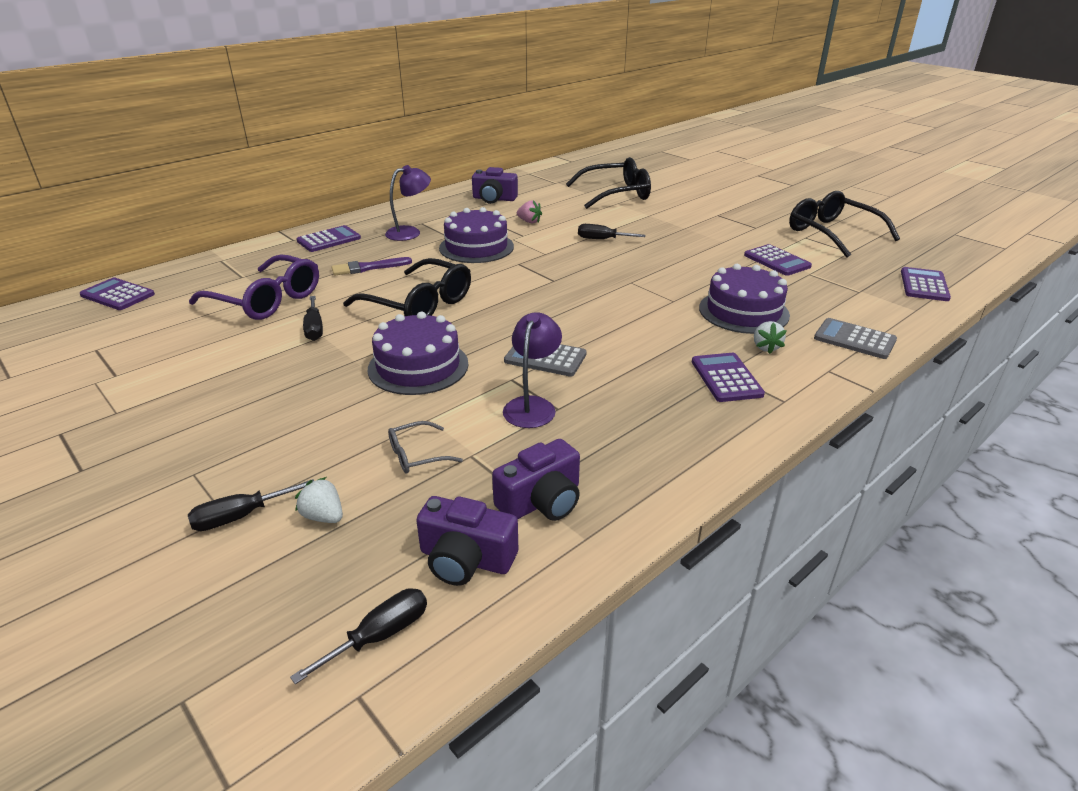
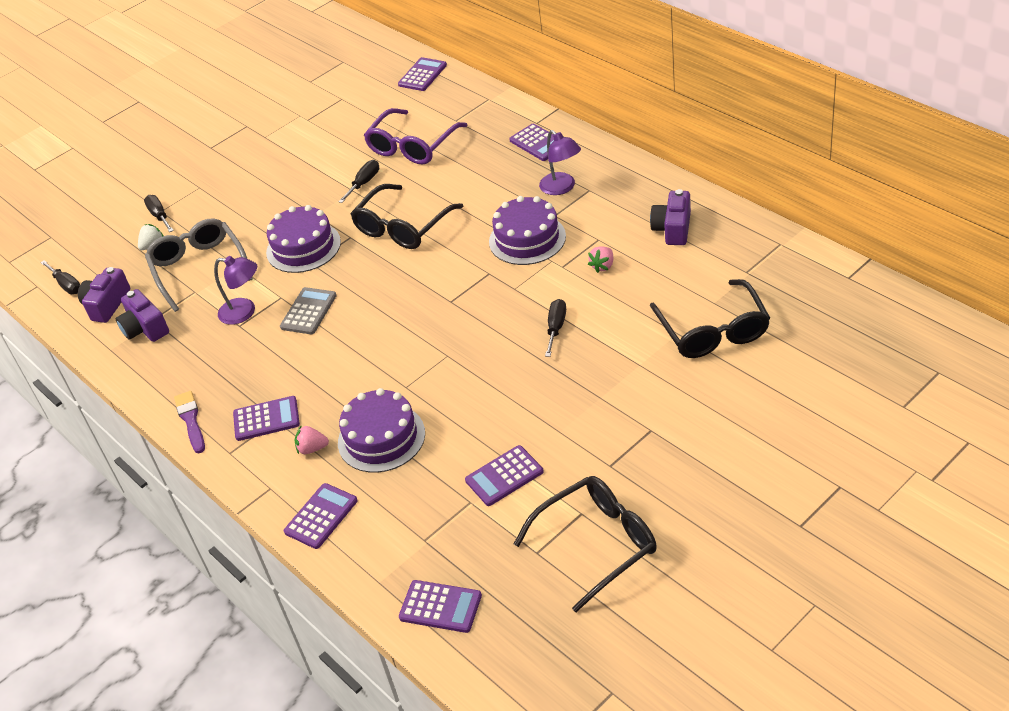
camera: 95 degrees right, 10 degrees up
black screwdriver [303,296,323,341] -> black screwdriver turned 135 degrees clockwise [338,160,379,203]
purple brush [332,257,412,275] -> purple brush moved to [174,391,205,453]
grey glasses [388,421,463,473] -> grey glasses [145,219,253,312], size x2.13
white strawberry [754,321,787,354] -> pink strawberry [295,426,329,454]
grey calculator [814,318,897,359] -> purple calculator [284,483,358,549]

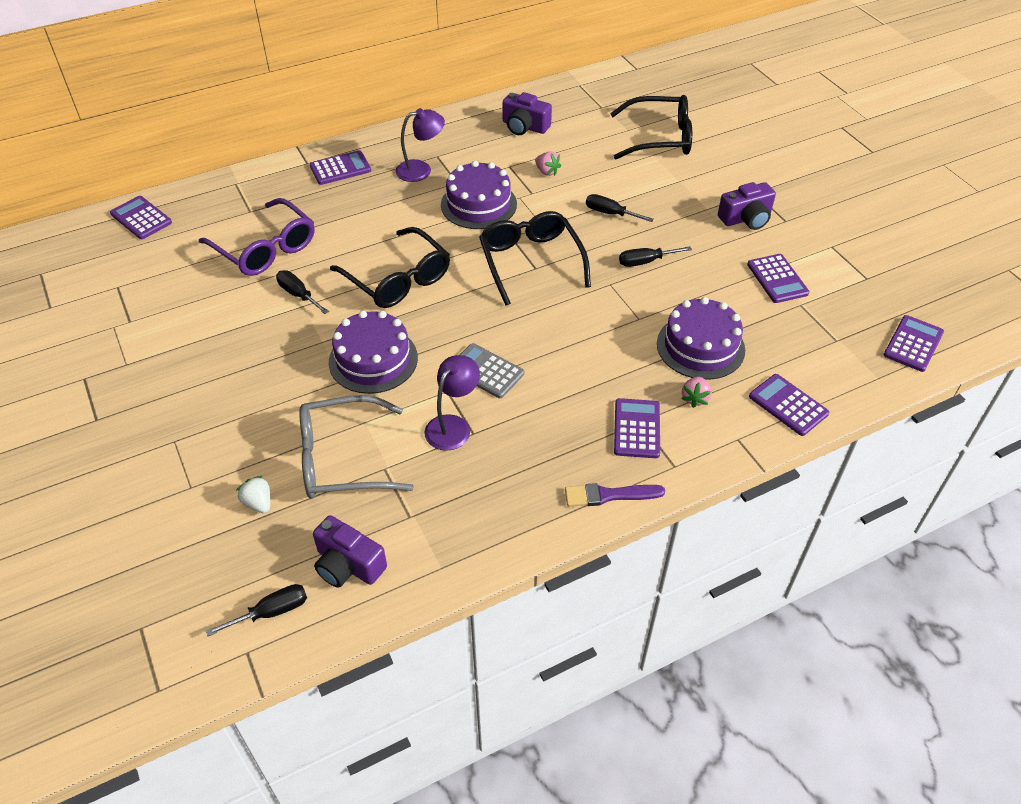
camera: 80 degrees left, 5 degrees up
purple camera [116,289,169,342] -> purple camera moved to [718,182,776,230]
black screwdriver [144,195,174,232] -> black screwdriver moved to [619,246,692,267]
black glasses [514,476,657,612] -> black glasses moved to [479,211,591,306]

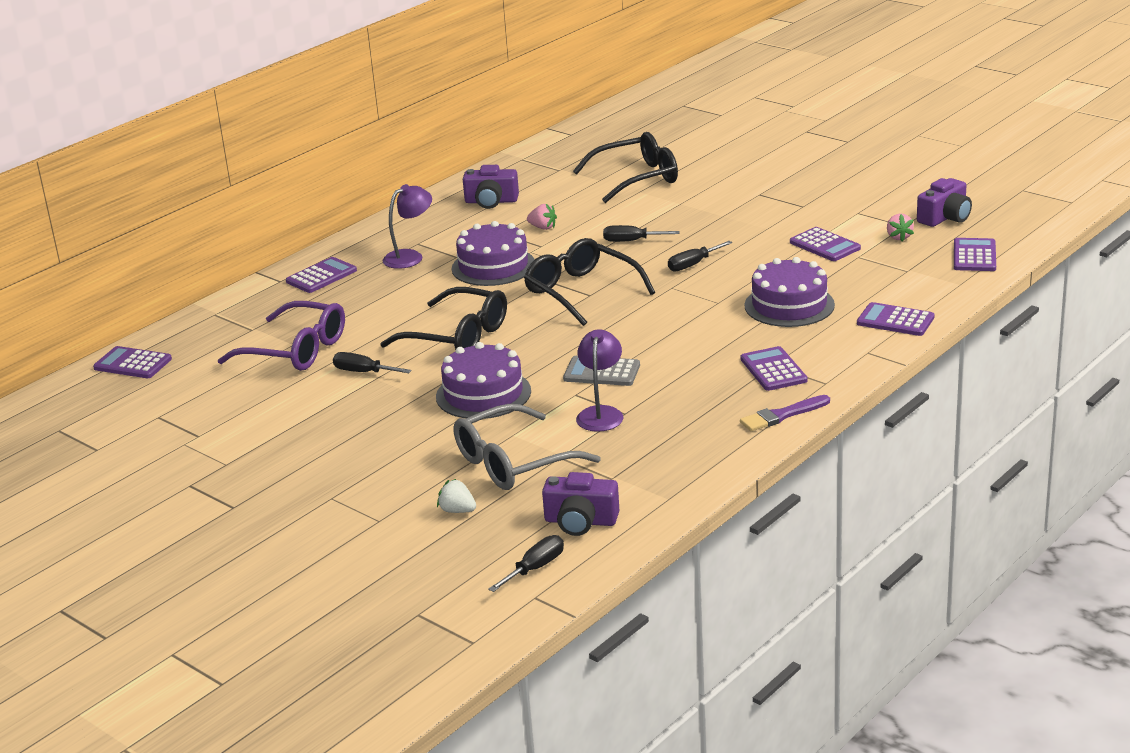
camera: 20 degrees left, 20 degrees down
pink strawberry [681,377,712,408] -> pink strawberry moved to [887,214,914,242]
purple camera [718,182,776,230] -> purple camera moved to [917,178,972,227]

